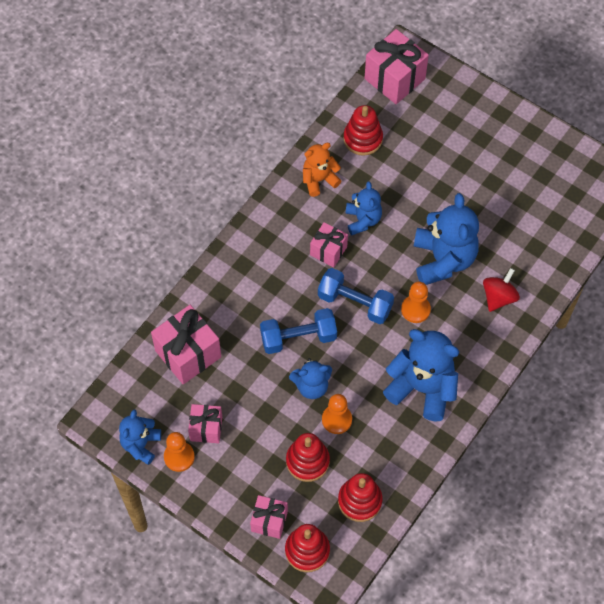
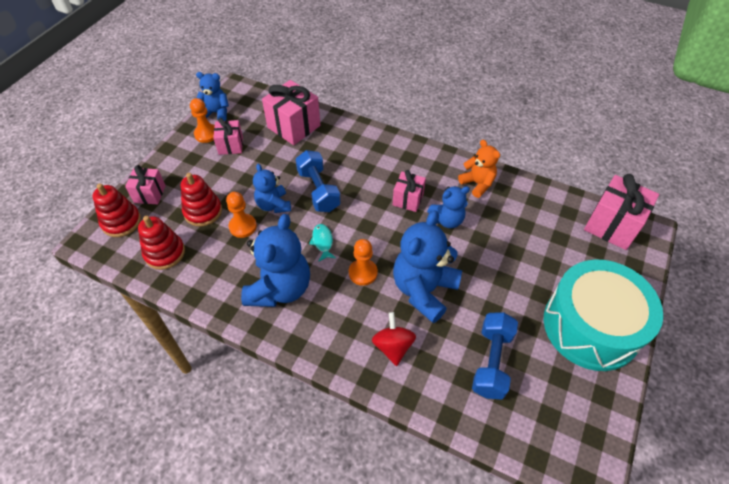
camera: 80 degrees right, 10 degrees down
blue dumbbell [318,268,394,324] -> blue dumbbell moved to [472,312,518,400]
red stacking toy [343,105,383,156] -> none
blue teddy bear [414,193,479,285] -> blue teddy bear turned 135 degrees clockwise [393,210,462,323]
red spinning top [483,268,520,312] -> red spinning top turned 120 degrees counterclockwise [372,312,416,366]
none -> turquoise fish [309,224,336,261]
none -> turquoise drum [543,260,663,371]

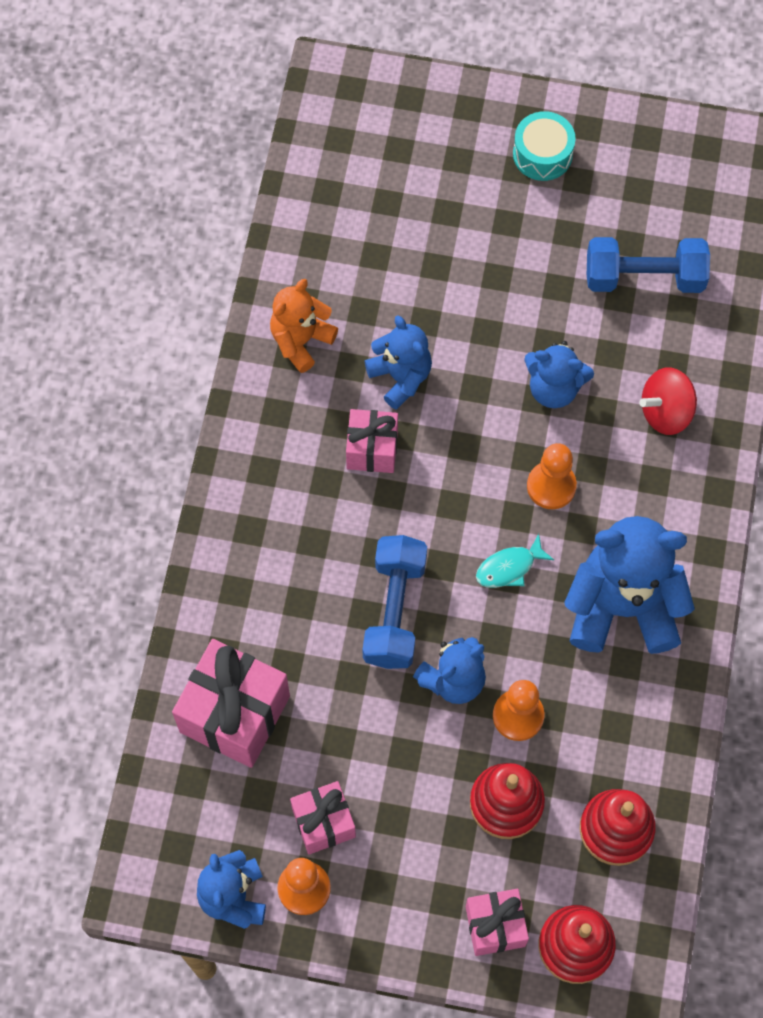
camera: 105 degrees left, 15 degrees up
blue dumbbell [295,150,341,212] -> blue dumbbell turned 45 degrees counterclockwise [363,535,427,669]
blue teddy bear [393,210,462,323] -> blue teddy bear [524,341,594,408], size x0.58
turquoise drum [543,260,663,371] -> turquoise drum [513,111,576,181], size x0.42
pink gift [584,174,659,250] -> none

